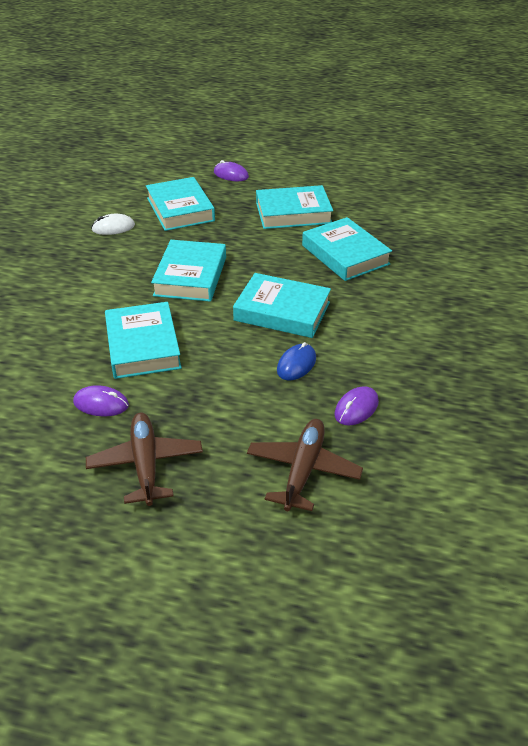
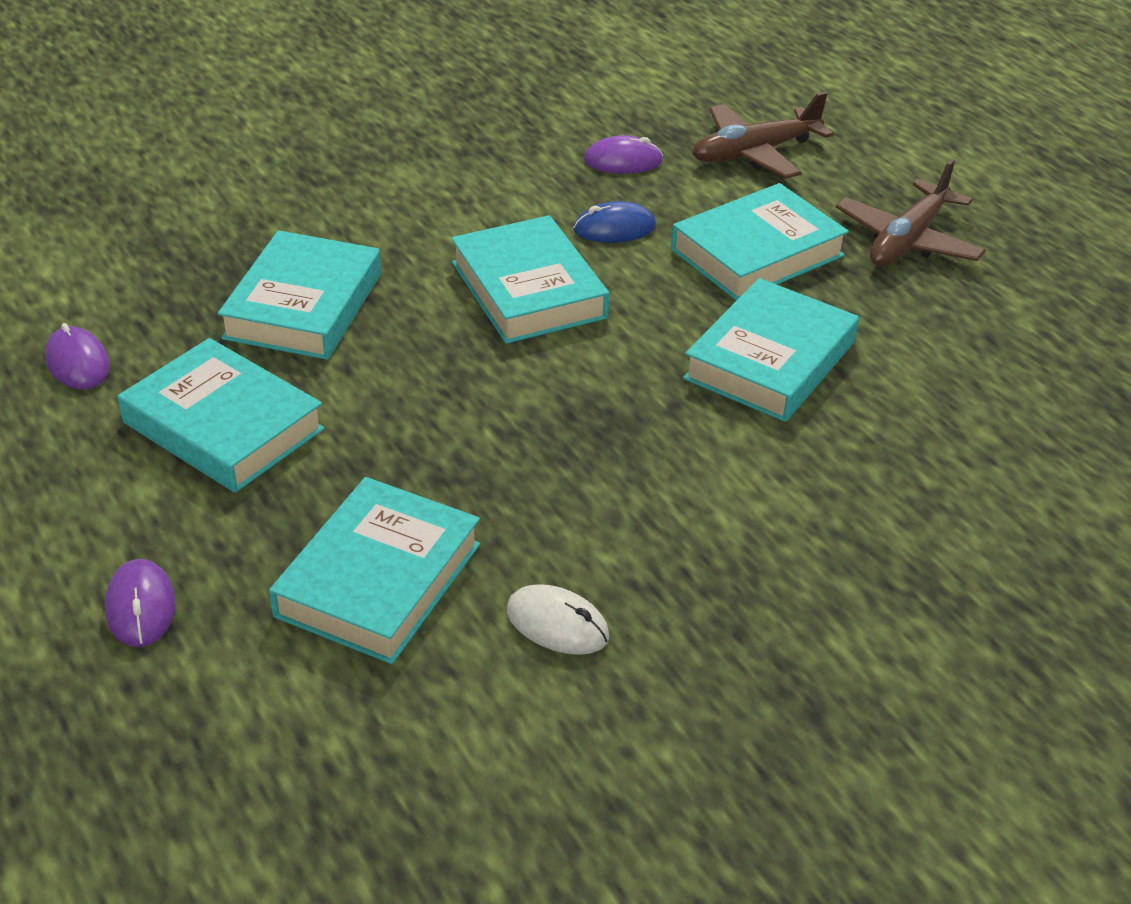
camera: 135 degrees left, 0 degrees up
purple mouse [73,385,129,416] -> purple mouse moved to [45,323,110,390]
turquoise book [151,240,226,302] -> turquoise book moved to [671,183,849,301]

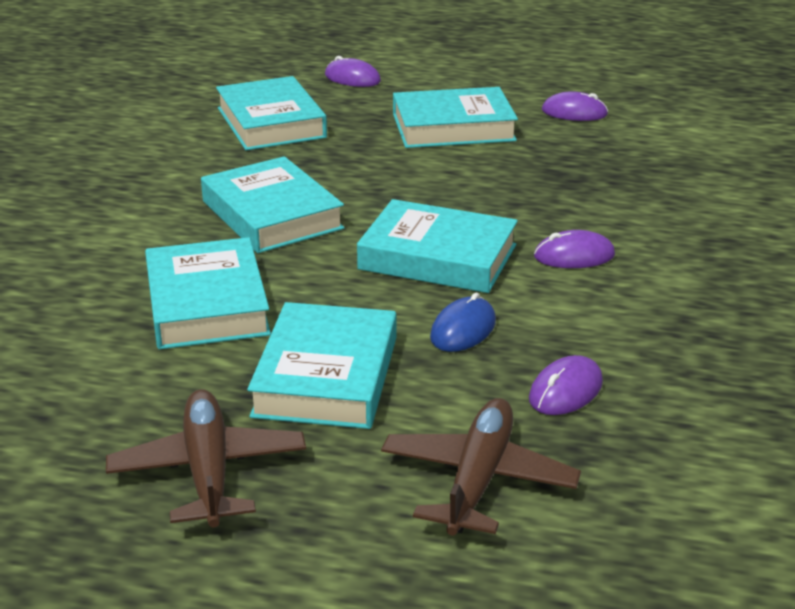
camera: 135 degrees right, 10 degrees down
turquoise book [218,230,381,360] -> turquoise book moved to [201,156,345,253]
white mouse [507,584,609,655] -> none
none -> purple mouse [534,230,615,268]

